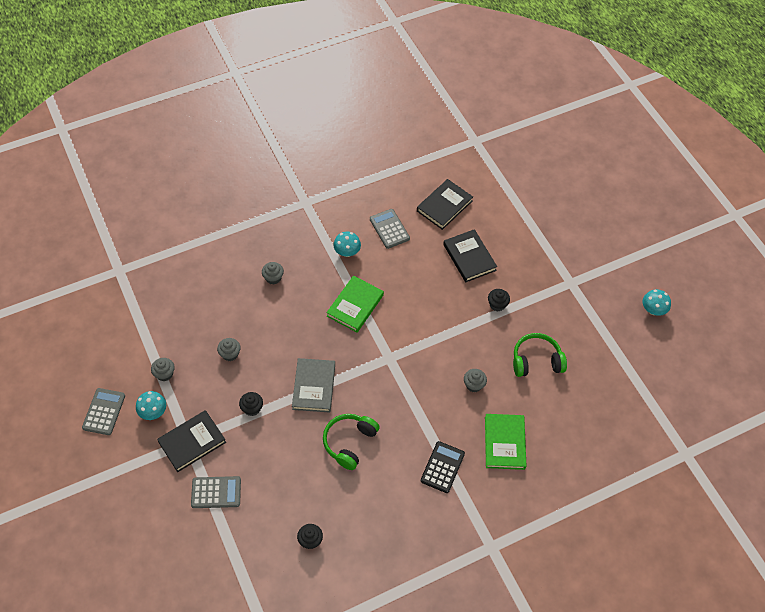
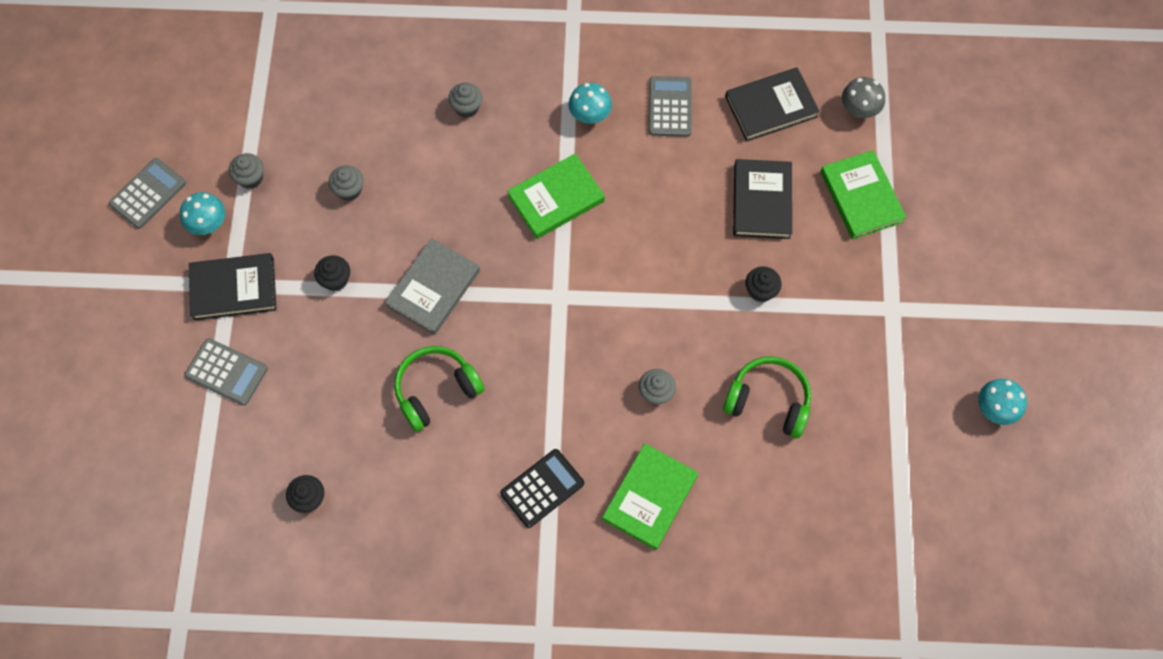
camera: 30 degrees right, 10 degrees up
none -> green book [820,150,906,239]
none -> grey mushroom [842,77,885,118]

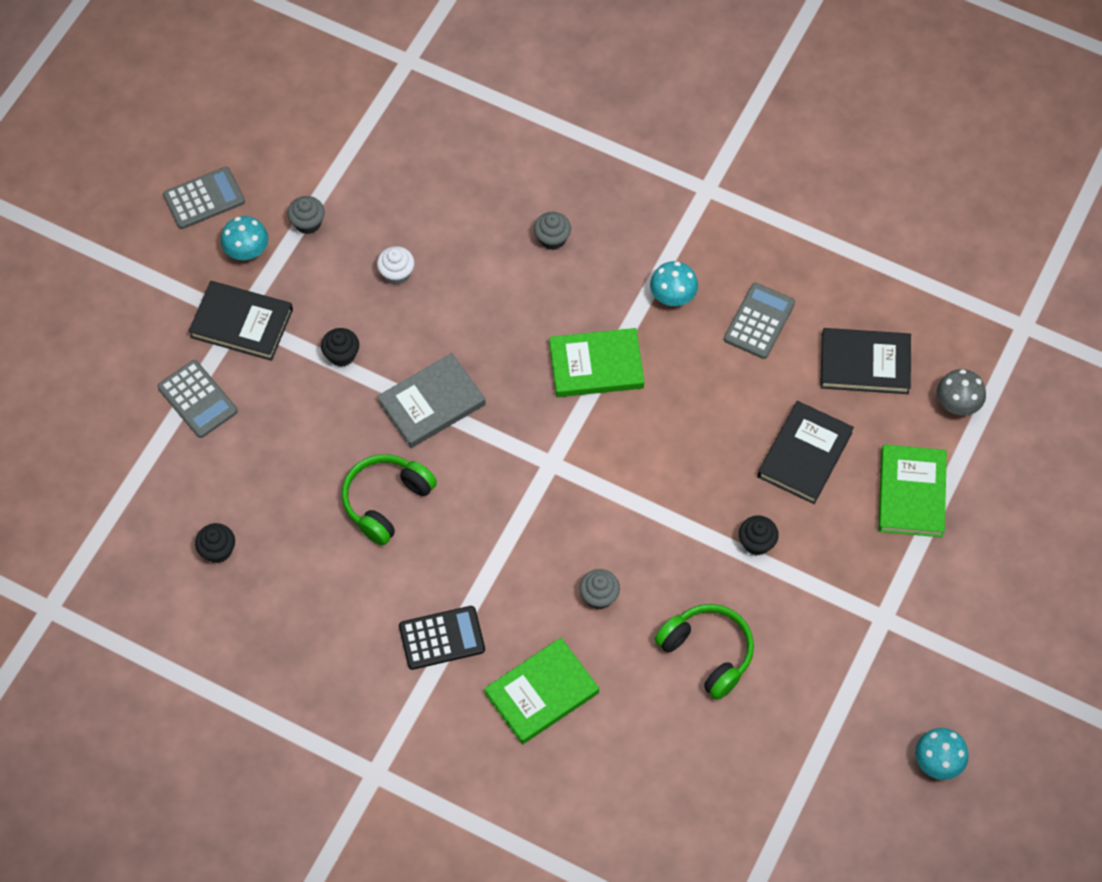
camera: 25 degrees right, 5 degrees down
grey cupcake [329,165,364,201] -> white cupcake [377,246,415,285]
green headphones [394,346,484,432] -> green headphones turned 45 degrees counterclockwise [342,454,437,546]

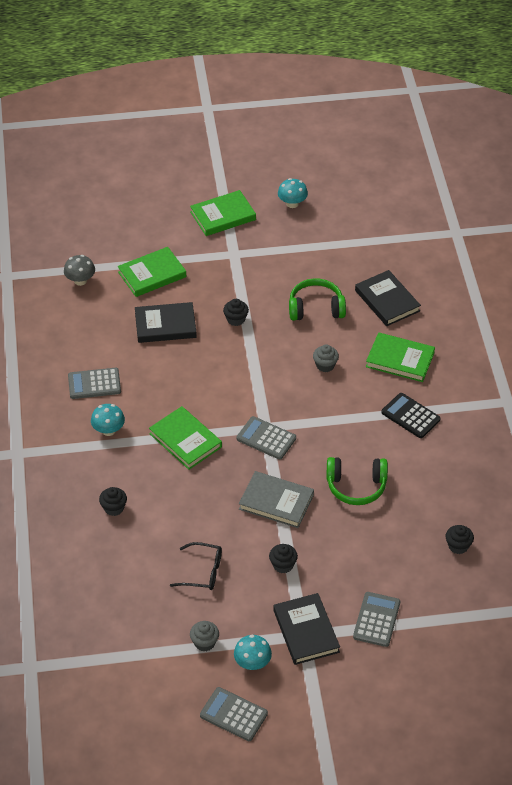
camera: 125 degrees left, 15 degrees down
white cupcake [377,246,415,285] -> black glasses [170,542,222,590]
grey cupcake [534,212,571,250] -> black cupcake [99,487,127,516]
green headphones [655,604,754,700] -> green headphones turned 75 degrees clockwise [289,278,346,321]
black book [820,328,911,394] -> black book moved to [355,270,421,326]
none -> green book [190,190,256,236]
none -> grey calculator [236,416,296,460]

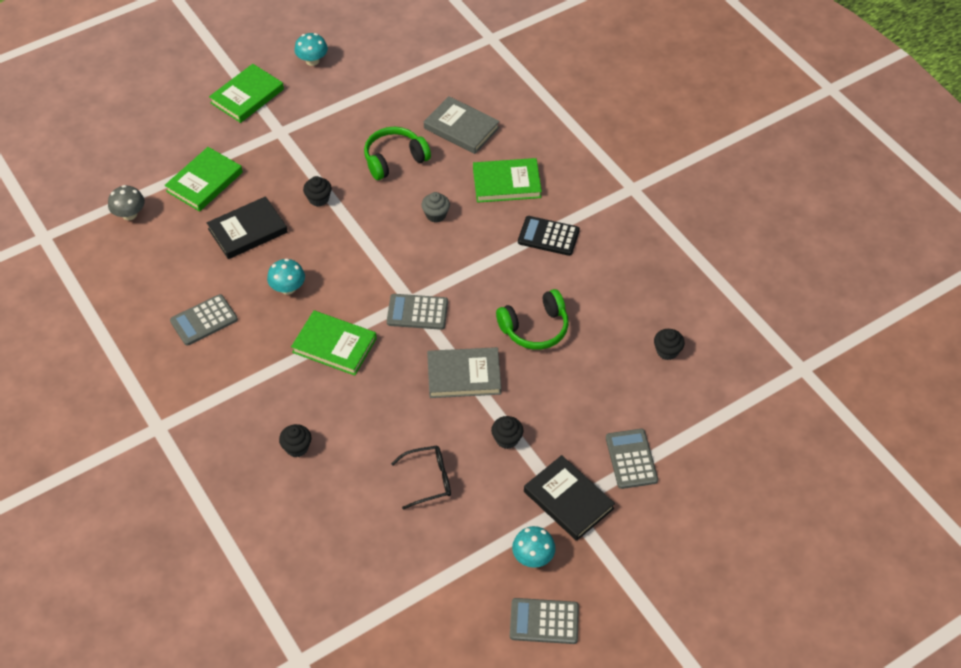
camera: 25 degrees left, 5 degrees up
turquoise mushroom [91,404,125,436] -> turquoise mushroom moved to [267,258,305,295]
grey cupcake [190,621,219,651] -> none
black book [355,270,421,326] -> grey book [424,96,500,154]

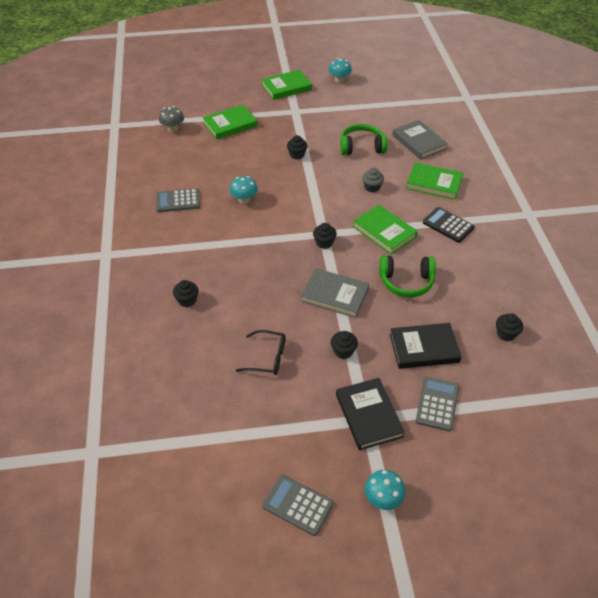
camera: 25 degrees right, 5 degrees down
black book [207,196,287,259] -> black book moved to [390,323,462,369]
green book [291,310,377,376] -> green book moved to [353,205,418,254]
grey calculator [387,294,448,330] -> black cupcake [313,223,337,249]
turquoise mushroom [512,526,556,568] -> turquoise mushroom moved to [365,470,406,510]

